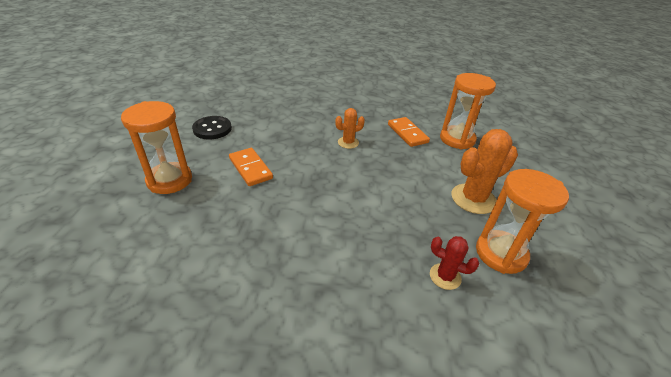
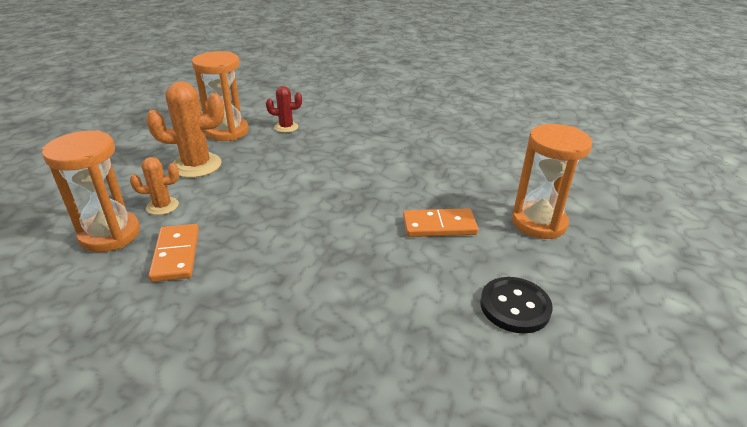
camera: 165 degrees left, 5 degrees down
orange domino [229,148,273,186] -> orange domino turned 75 degrees counterclockwise [403,208,478,237]
orange cactus [335,108,365,149] -> orange cactus moved to [130,157,179,215]
red cactus [430,236,479,290] -> red cactus turned 45 degrees counterclockwise [266,86,302,133]

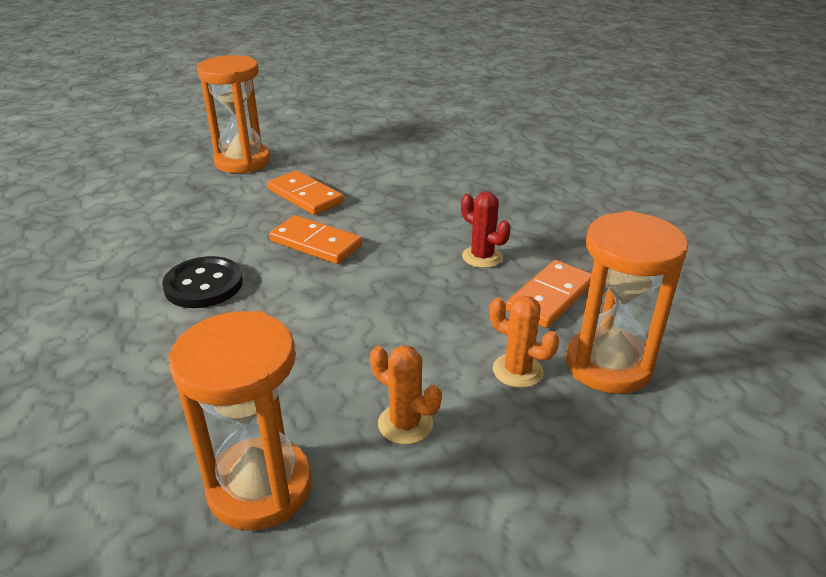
camera: 130 degrees left, 0 degrees up
orange cactus [146,81,224,178] -> orange cactus [370,345,441,444], size x0.57
red cactus [266,86,302,133] -> red cactus moved to [461,191,511,268]
black button [480,277,553,333] -> black button moved to [162,256,243,308]
none -> orange domino [269,215,362,264]

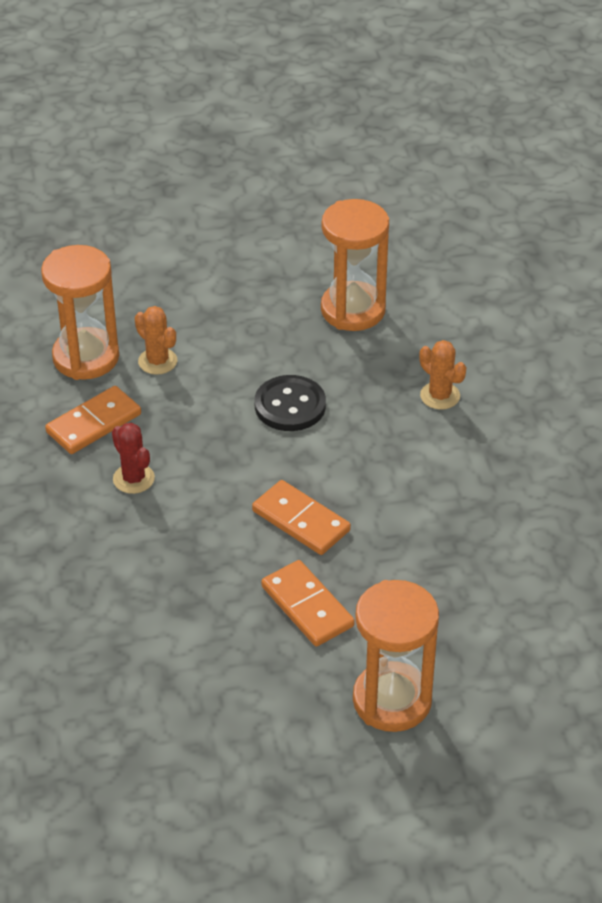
camera: 170 degrees left, 10 degrees up
black button [162,256,243,308] -> black button moved to [255,375,326,431]
orange cactus [370,345,441,444] -> orange cactus moved to [419,340,467,410]

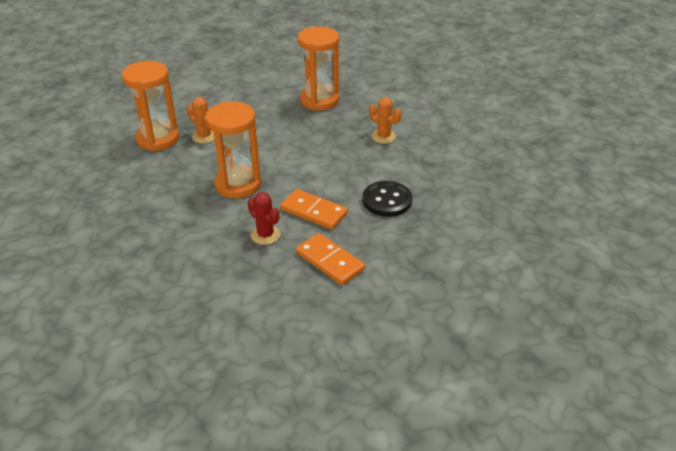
camera: 10 degrees left, 5 degrees down
orange domino [45,386,141,454] -> none
red cactus [112,423,155,494] -> red cactus moved to [248,192,280,245]
black button [255,375,326,431] -> black button moved to [363,181,412,217]
orange hourglass [353,580,439,732] -> orange hourglass moved to [205,102,261,198]

